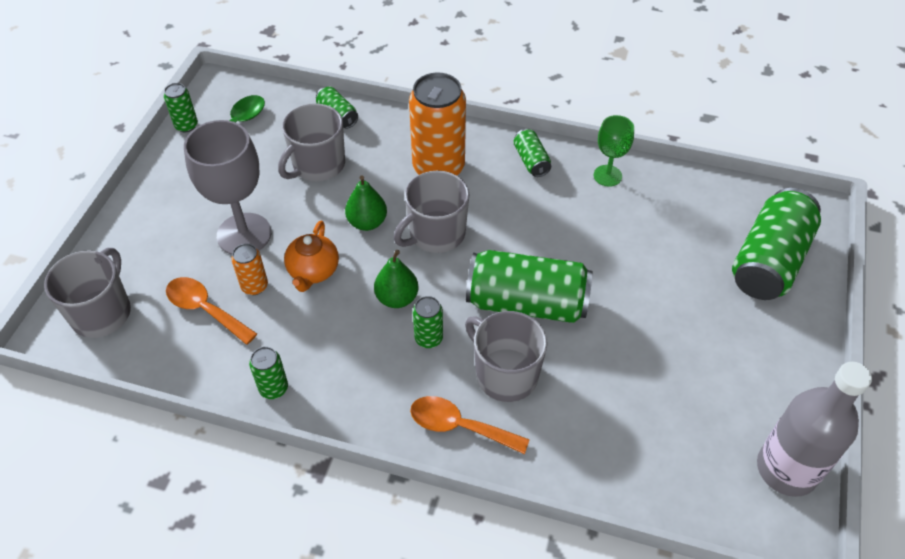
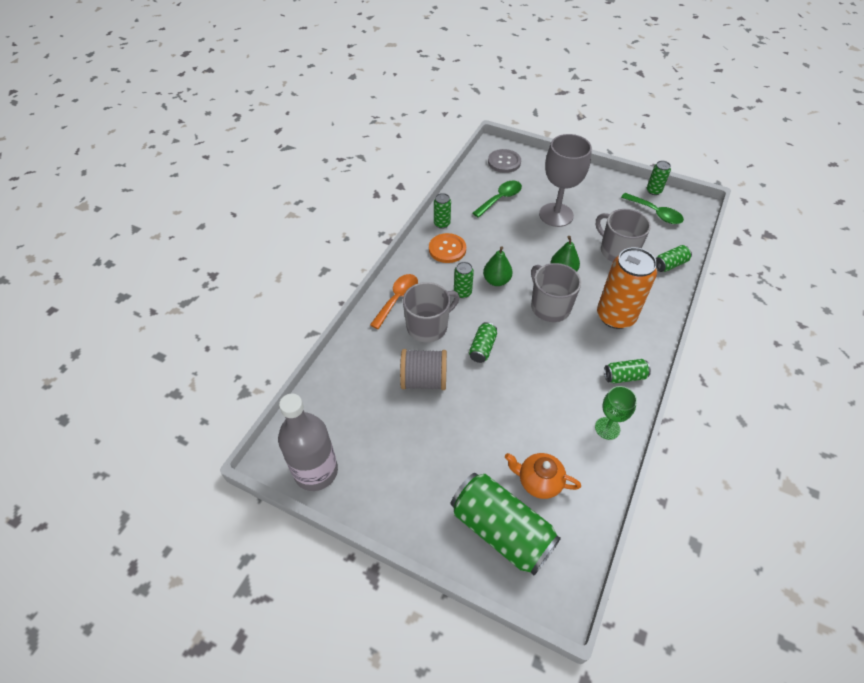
camera: 100 degrees right, 0 degrees up
grey mug [44,248,131,338] -> grey button [488,149,521,173]
orange spoon [166,277,257,345] -> green spoon [473,181,522,218]
orange can [231,244,268,295] -> none
orange teapot [284,221,339,292] -> orange teapot moved to [505,453,581,499]
green can [466,250,593,323] -> green can [469,322,497,363], size x0.47
none -> grey spool [400,349,447,390]
none -> orange button [429,233,466,263]

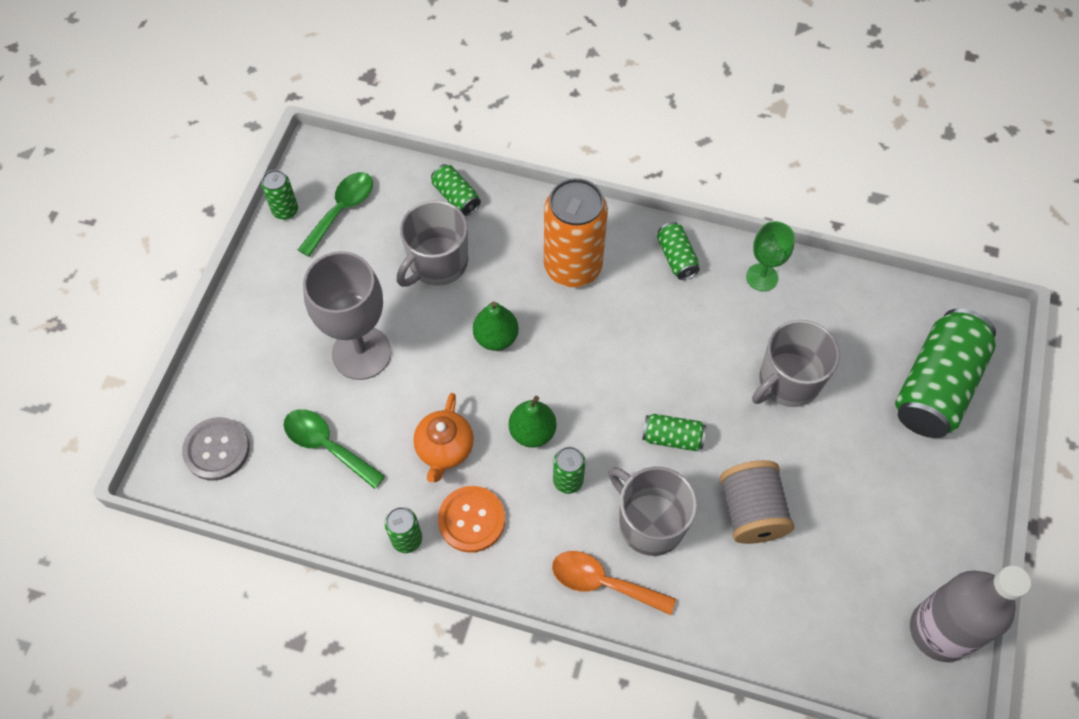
camera: 100 degrees left, 10 degrees up
orange teapot [505,453,581,499] -> orange teapot moved to [413,393,474,482]
grey mug [531,263,581,322] -> grey mug moved to [752,320,840,407]

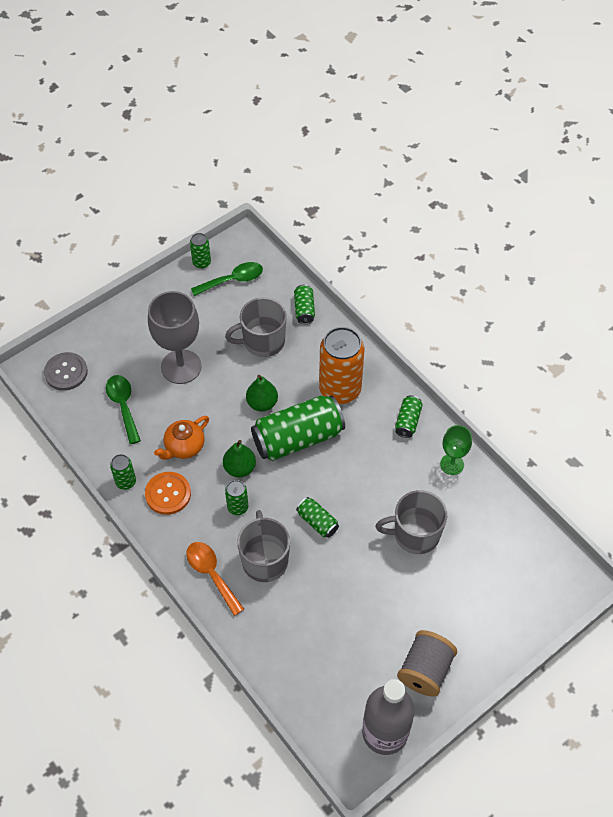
camera: 35 degrees right, 5 degrees down
grey spool [720,460,794,544] -> grey spool moved to [397,630,457,697]
green can [895,308,996,438] -> green can moved to [251,395,345,461]

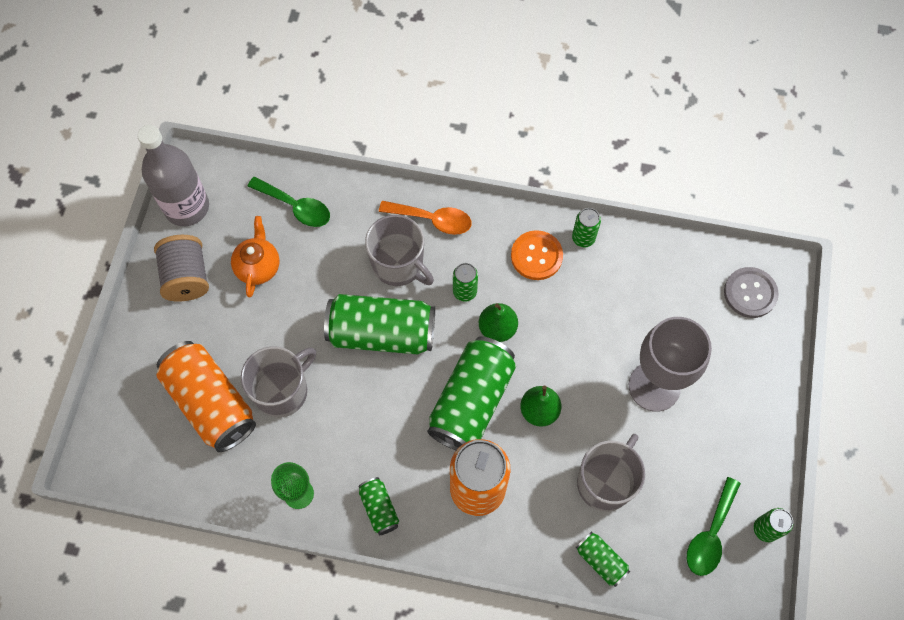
camera: 140 degrees right, 10 degrees up
green spoon [106,375,141,444] -> green spoon moved to [247,177,330,227]
orange teapot [154,416,209,460] -> orange teapot moved to [231,216,280,298]
green can [296,497,339,538] -> green can [324,294,435,354], size x2.11
none -> orange can [157,341,256,452]

